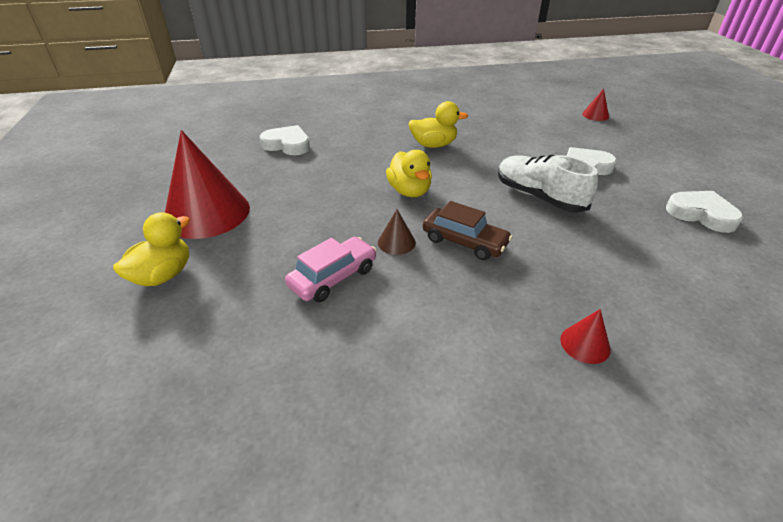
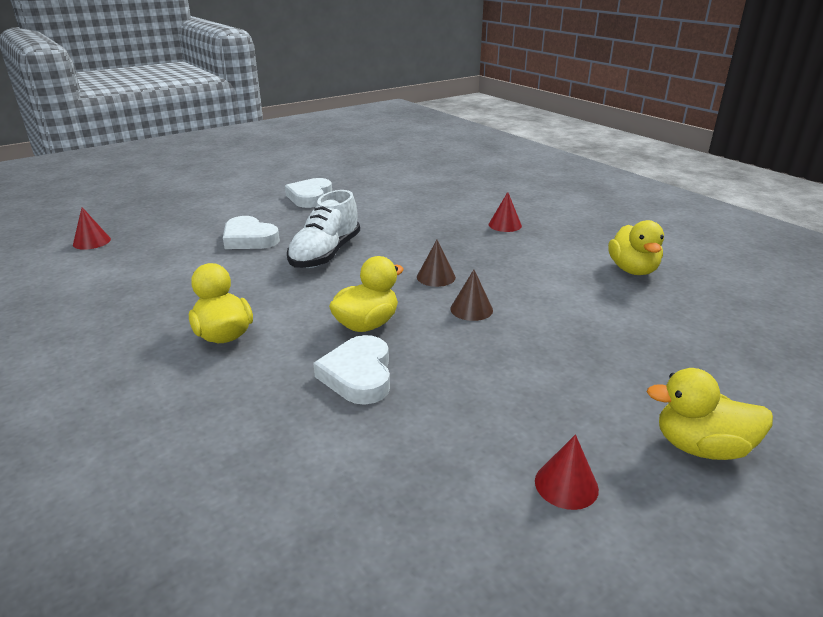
camera: 115 degrees left, 10 degrees down
red cone [165,130,250,239] -> red cone [535,434,599,510], size x0.42
white heart [260,125,310,155] -> white heart moved to [313,335,390,405]
pink car [285,237,377,302] -> none
brown car [423,201,512,260] -> brown cone [417,240,456,287]
none -> yellow duck [608,220,664,275]

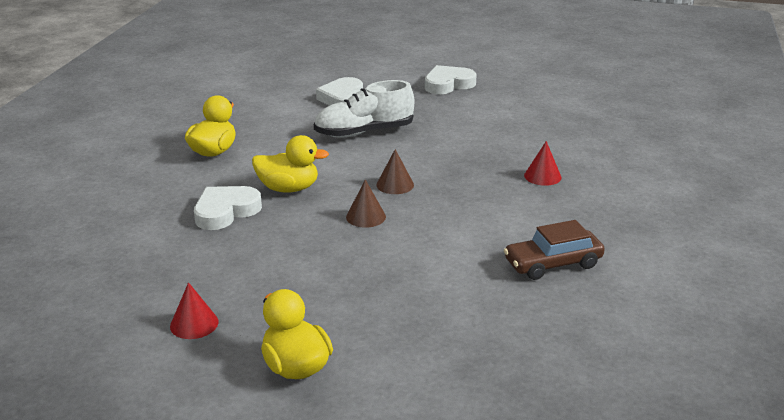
camera: 50 degrees right, 0 degrees up
red cone [73,207,111,250] -> none
yellow duck [608,220,664,275] -> brown car [504,220,605,280]

